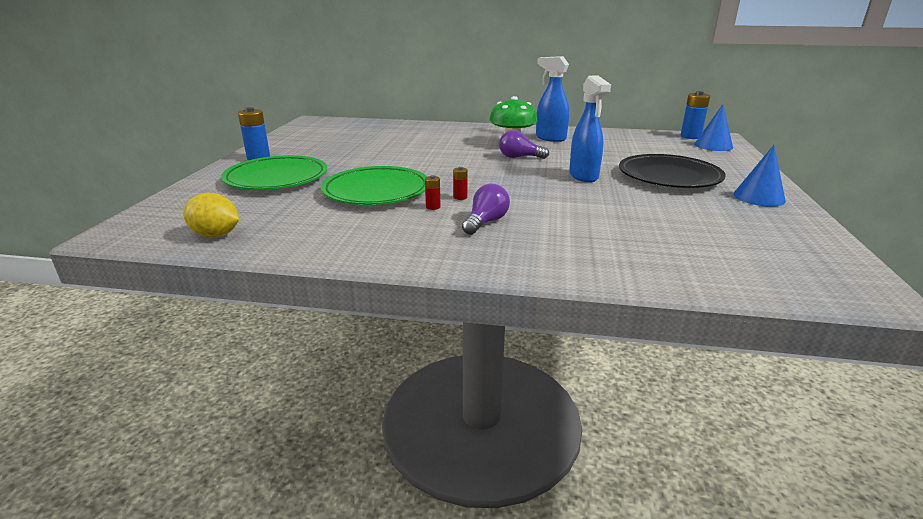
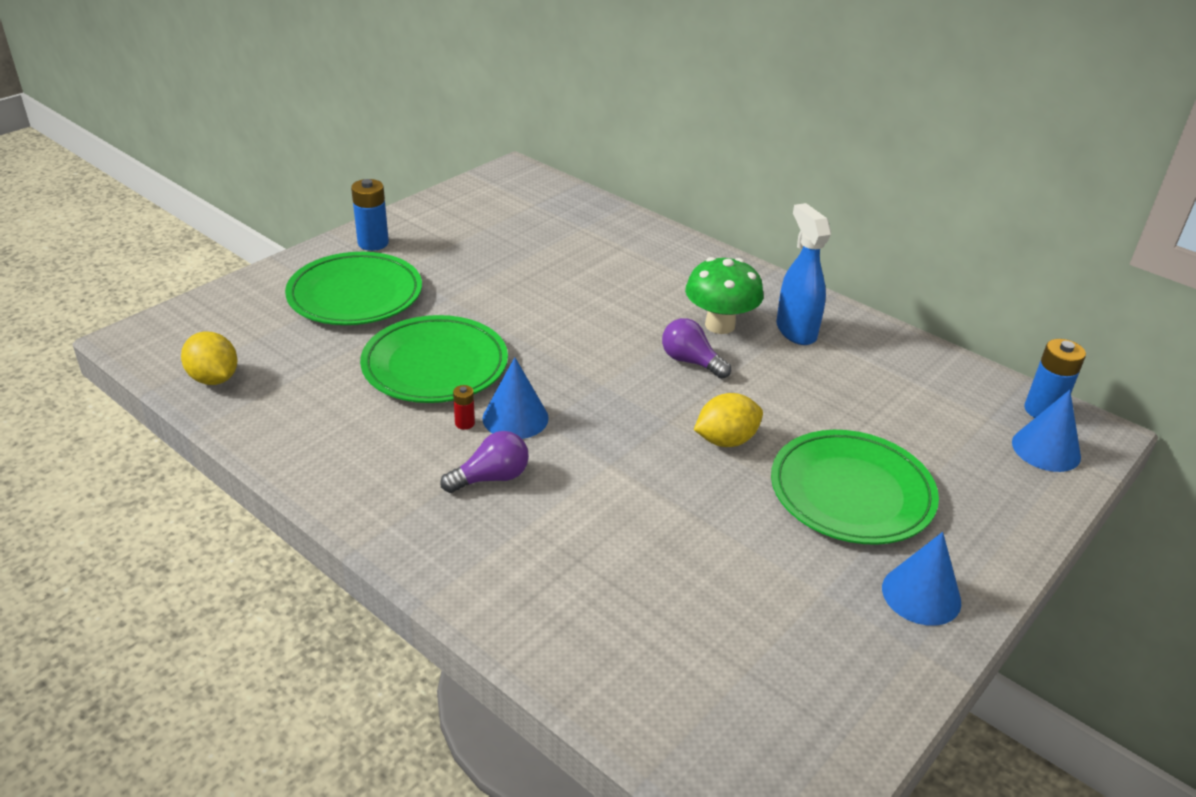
camera: 30 degrees right, 10 degrees up
red battery [453,167,468,200] -> blue cone [483,357,549,439]
blue spray bottle [569,75,611,182] -> yellow lemon [694,393,763,447]
black plate [619,154,726,188] -> green plate [771,430,939,545]

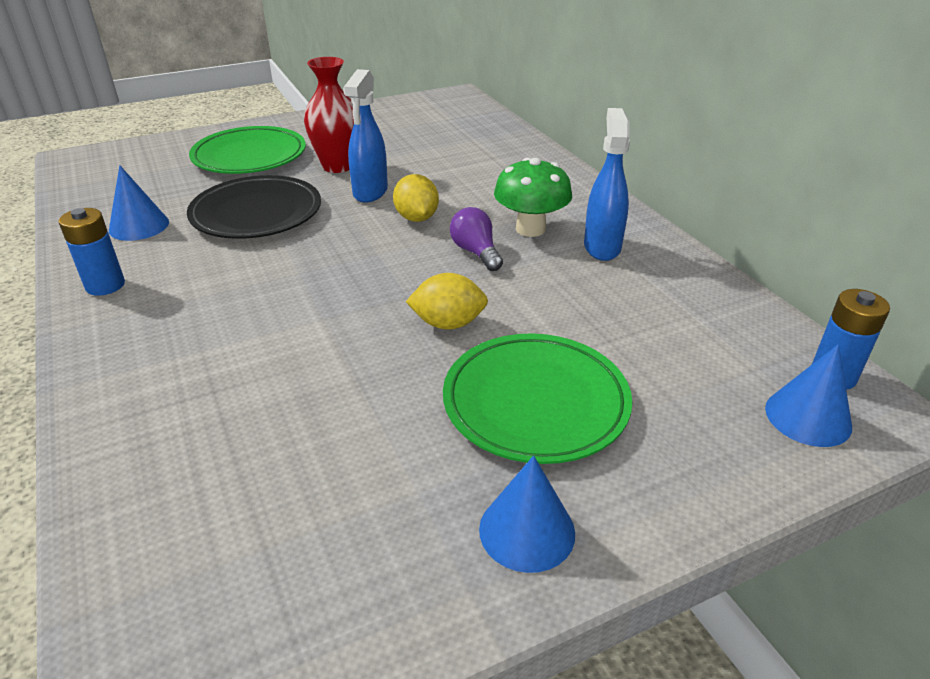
camera: 25 degrees right, 0 degrees up
yellow lemon [181,332,237,385] -> yellow lemon moved to [393,174,439,222]
blue battery [351,179,389,251] -> blue battery moved to [59,208,125,296]
green plate [360,315,508,403] -> black plate [187,175,321,239]
purple light bulb [440,431,529,493] -> none
red battery [453,385,475,430] -> none
blue cone [483,357,549,439] -> blue cone moved to [109,165,169,241]
none -> red vase [304,57,354,173]
none -> blue spray bottle [343,69,388,203]

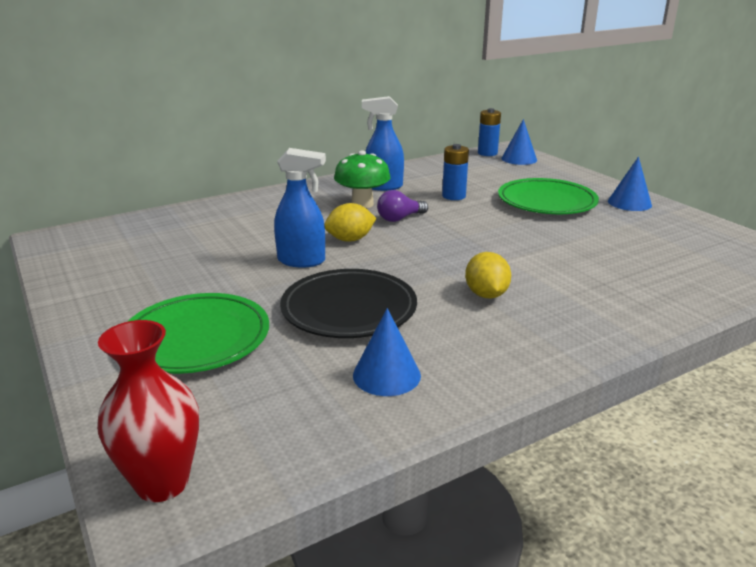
camera: 95 degrees left, 10 degrees down
blue battery [59,208,125,296] -> blue battery moved to [442,144,469,200]
red vase [304,57,354,173] -> red vase moved to [97,320,199,502]
yellow lemon [406,273,488,330] -> yellow lemon moved to [465,252,511,299]

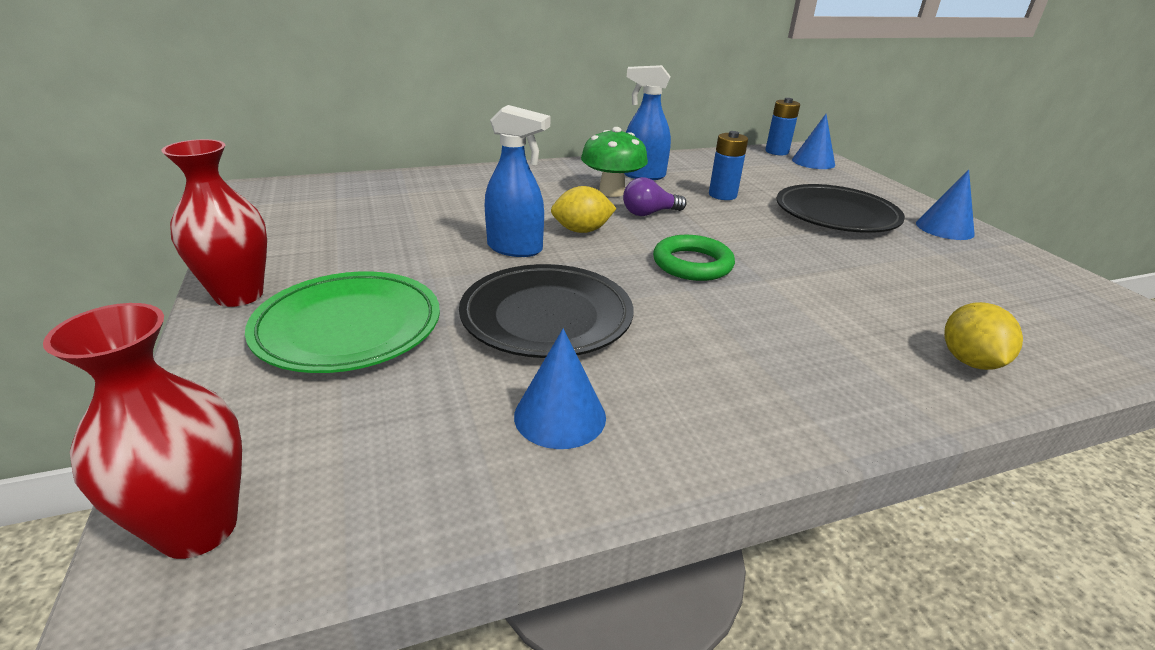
camera: 10 degrees right, 5 degrees up
yellow lemon [465,252,511,299] -> yellow lemon moved to [944,302,1023,370]
green plate [498,178,599,214] -> black plate [776,184,905,233]
none -> red vase [161,139,267,307]
none -> green ring [653,235,735,281]

